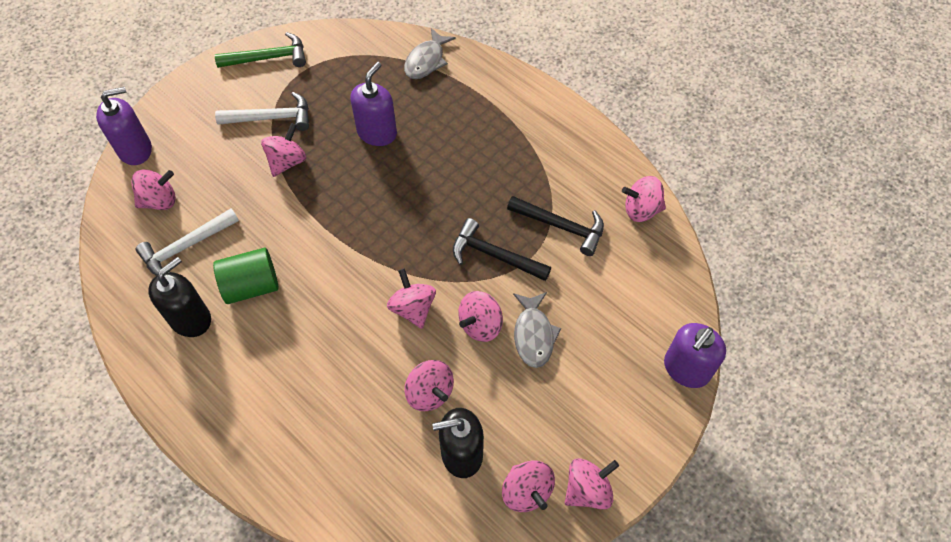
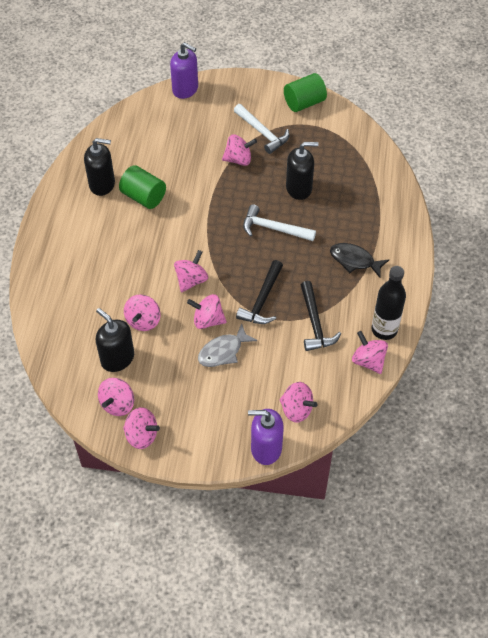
camera: 55 degrees right, 5 degrees down
pink spinning top [131,169,176,210] -> pink spinning top moved to [279,382,318,423]
white hammer [136,208,239,276] -> white hammer moved to [243,204,316,241]
green hammer [215,32,306,68] -> green cylinder [284,73,327,112]
purple soap dispenser [350,62,397,146] -> black soap dispenser [286,142,319,200]
grey fish [404,28,456,79] -> none
black hammer [453,218,551,281] -> black hammer turned 150 degrees counterclockwise [236,260,283,324]
none -> black fish [330,243,389,278]
none -> black bottle [371,266,406,340]

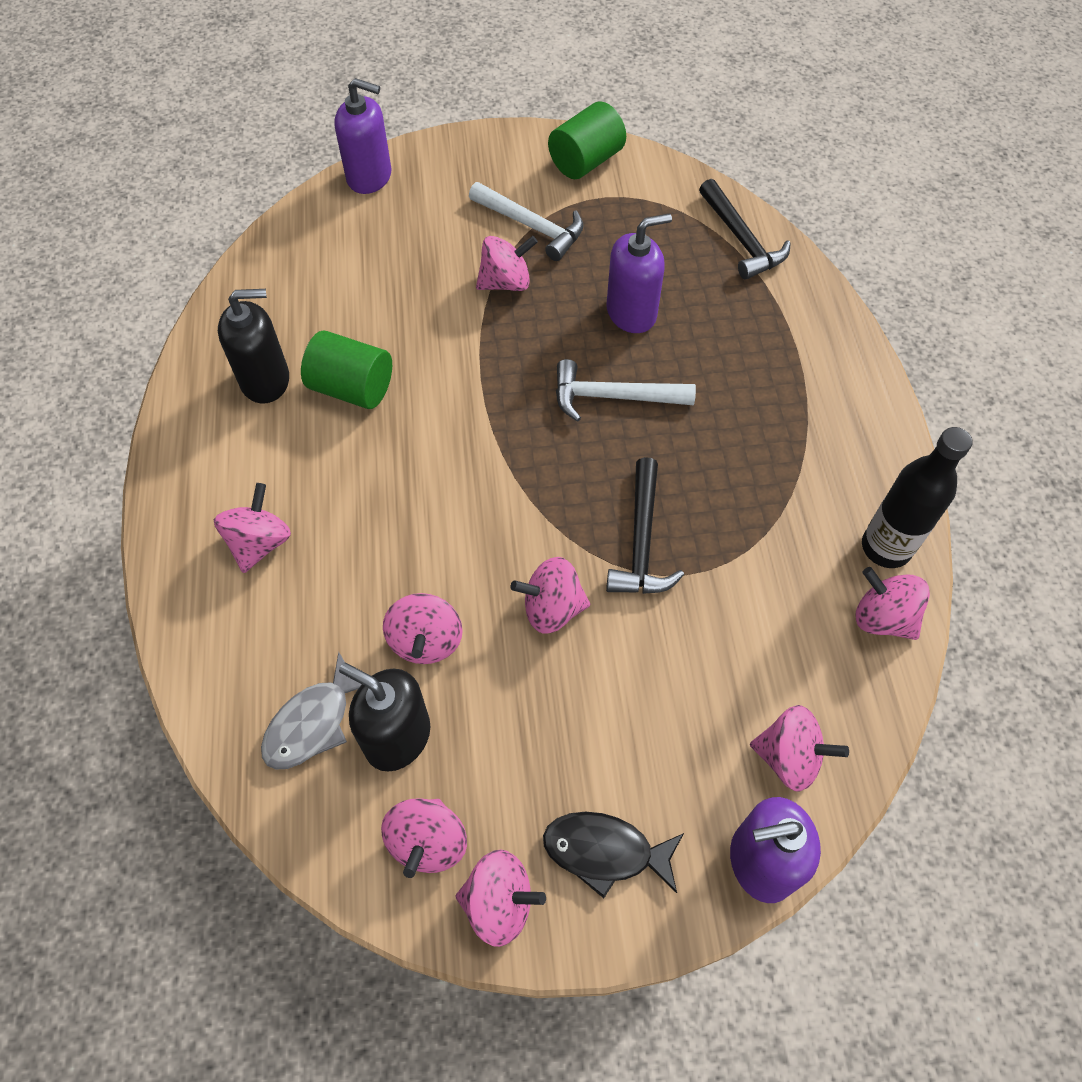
camera: 15 degrees left, 5 degrees up
pink spinning top [174,250,208,292] -> pink spinning top moved to [214,483,291,573]
grey fish [198,323,257,367] -> grey fish moved to [261,652,362,770]
black soap dispenser [286,142,319,200] -> purple soap dispenser [606,213,672,333]
black hammer [301,281,341,351] -> black hammer moved to [699,179,791,280]
black fish [330,243,389,278] -> black fish moved to [543,812,684,898]

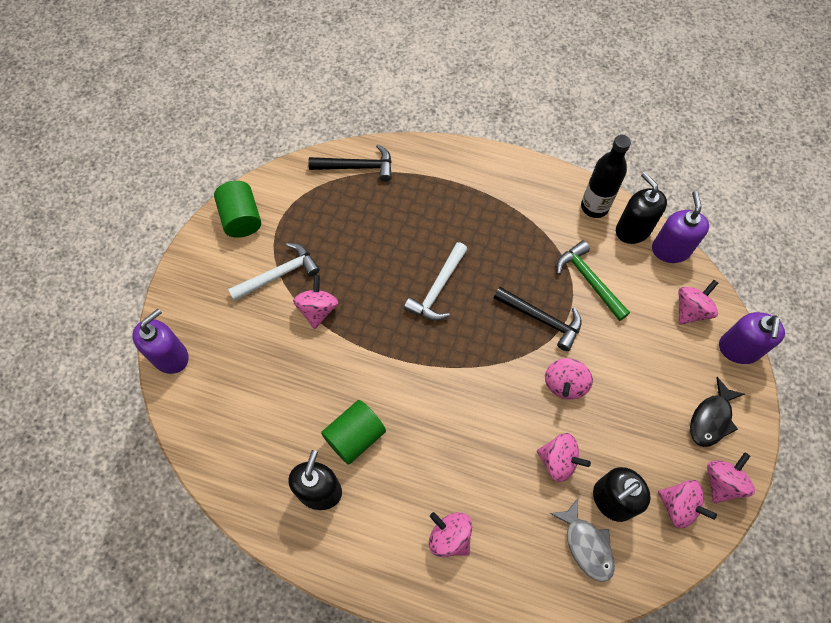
camera: 65 degrees left, 5 degrees up
purple soap dispenser [606,213,672,333] -> purple soap dispenser moved to [652,191,709,263]
pink spinning top [855,567,930,640] -> black soap dispenser [616,172,667,244]
none -> green hammer [557,241,630,321]

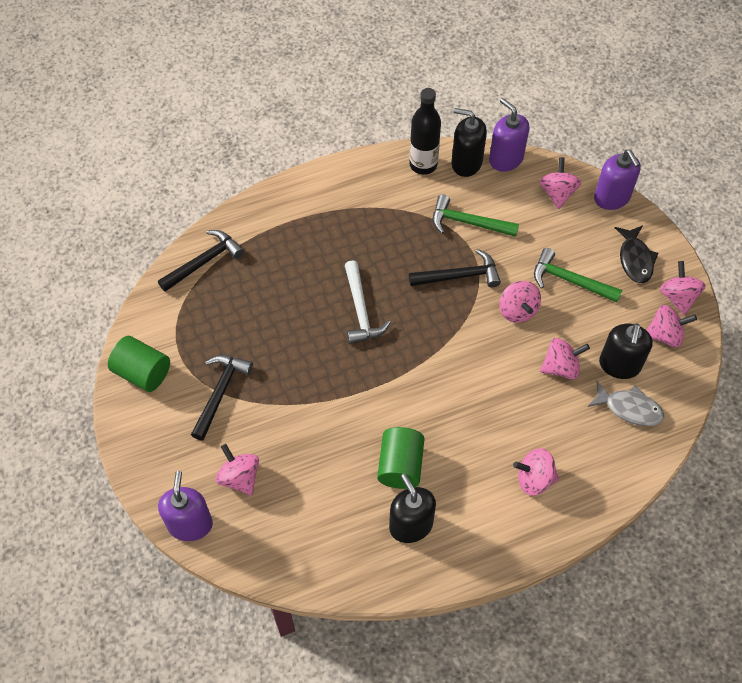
camera: 40 degrees left, 5 degrees down
white hammer [228,243,320,301] -> black hammer [191,355,253,441]
pink spinning top [293,275,338,329] -> pink spinning top moved to [216,444,259,496]
none -> green hammer [534,248,622,302]

